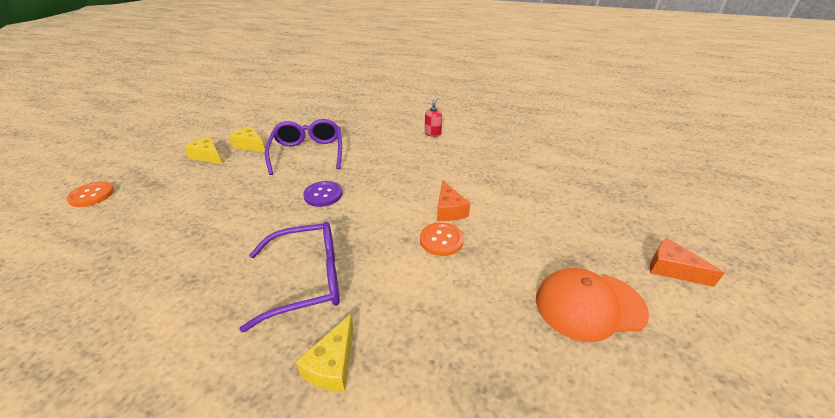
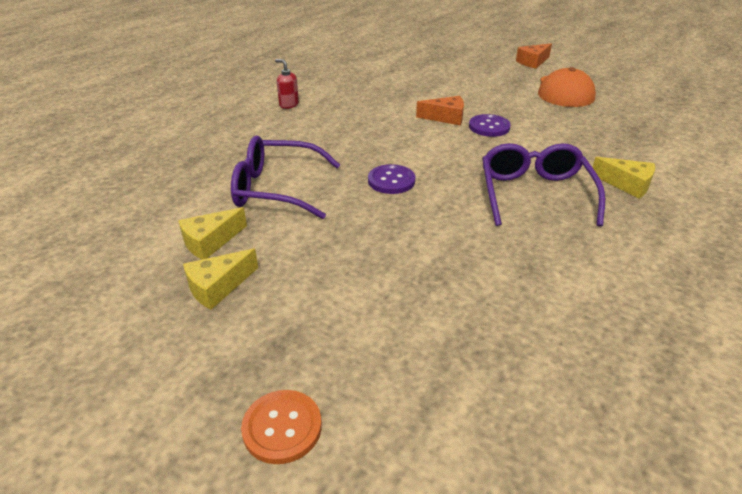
camera: 75 degrees left, 0 degrees up
orange button [420,223,464,256] -> purple button [469,114,511,137]

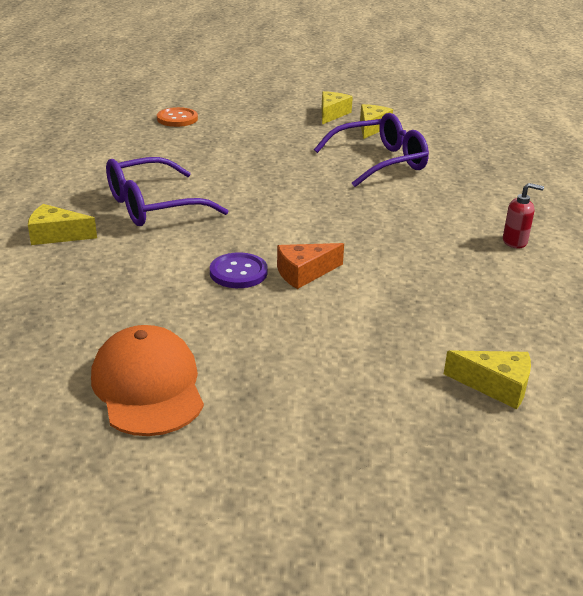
camera: 150 degrees right, 5 degrees down
orange button [241,390,322,464] -> orange button moved to [157,107,198,127]
purple button [368,164,416,194] -> none
purple glasses [482,143,605,226] -> purple glasses turned 90 degrees clockwise [106,157,228,226]
orange cheese [516,43,552,69] -> none
none -> yellow cheese [444,350,531,409]

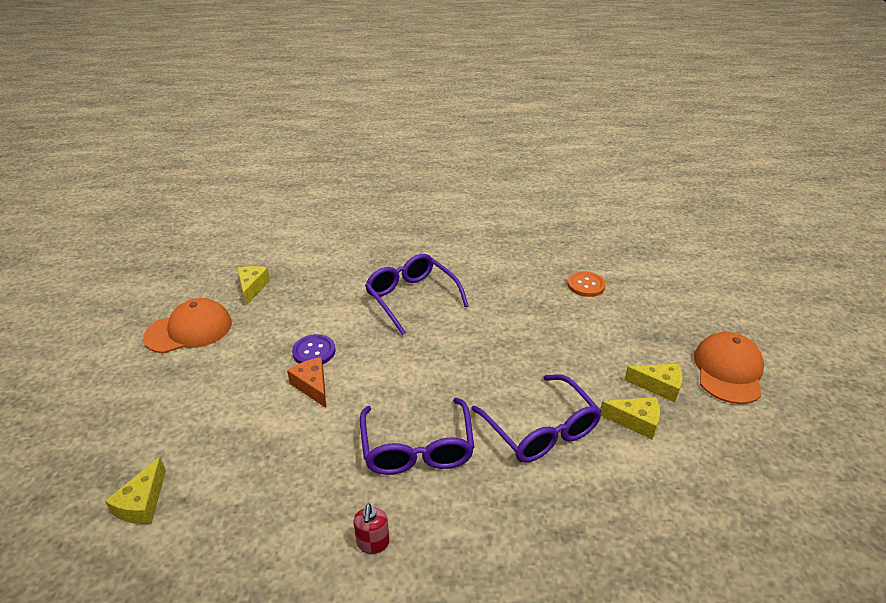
camera: 85 degrees right, 5 degrees up
yellow cheese [28,204,97,245] -> yellow cheese moved to [237,266,270,305]
none -> purple glasses [360,398,474,475]
none -> orange cap [694,332,764,404]

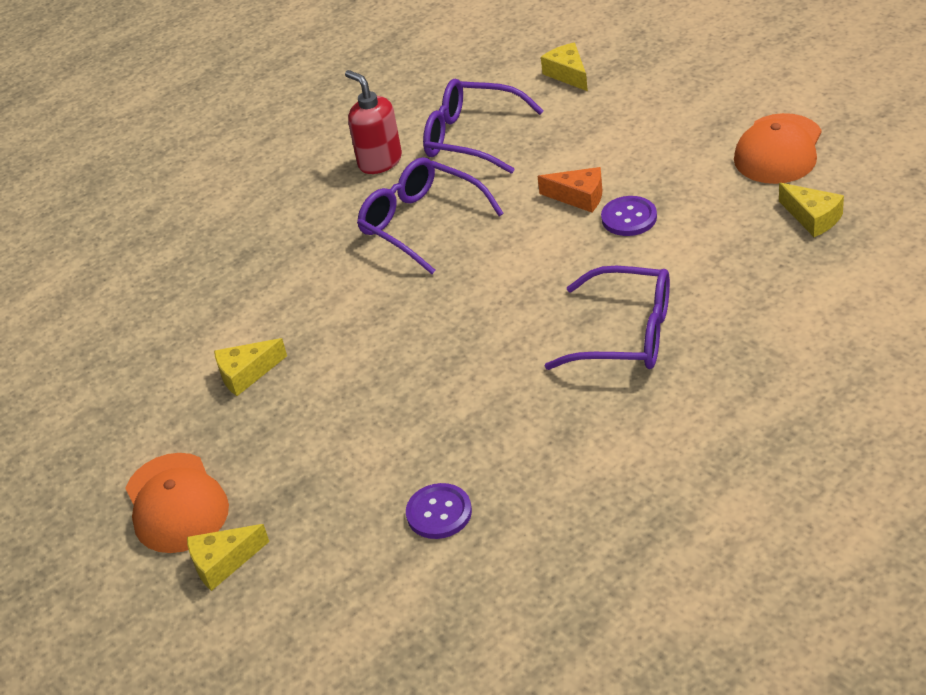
camera: 145 degrees right, 5 degrees up
red soap dispenser [354,504,390,554] -> red soap dispenser [345,70,402,174], size x1.63
purple glasses [471,374,602,463] -> purple glasses moved to [423,78,544,174]
orange button [567,271,606,297] -> purple button [406,483,472,539]
yellow cheese [624,364,682,402] -> yellow cheese moved to [187,524,269,591]

